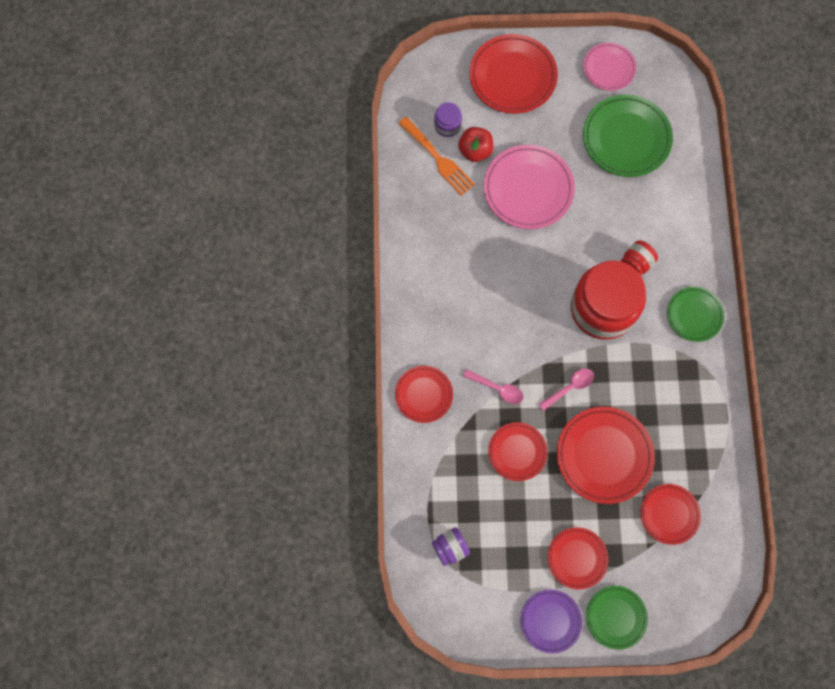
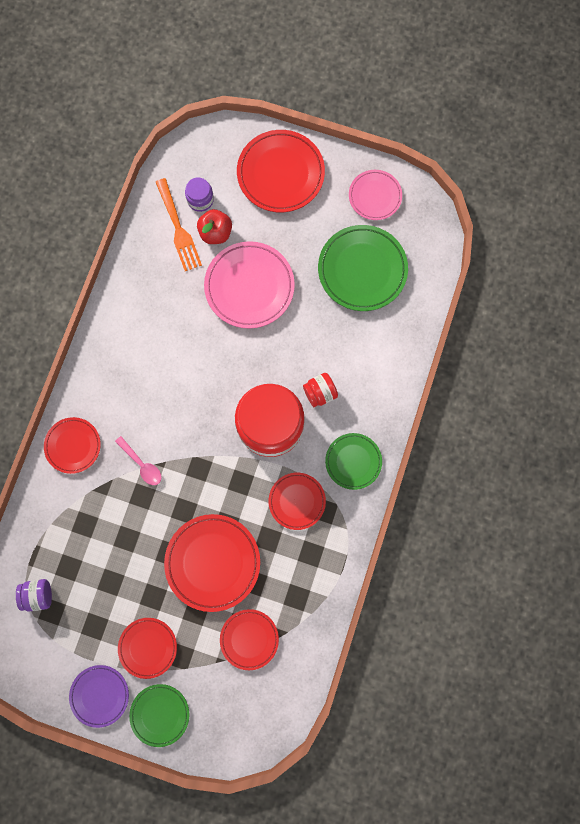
camera: 20 degrees right, 5 degrees up
red plate [488,422,548,481] -> red plate moved to [269,472,326,530]
pink spoon [538,369,594,411] -> none

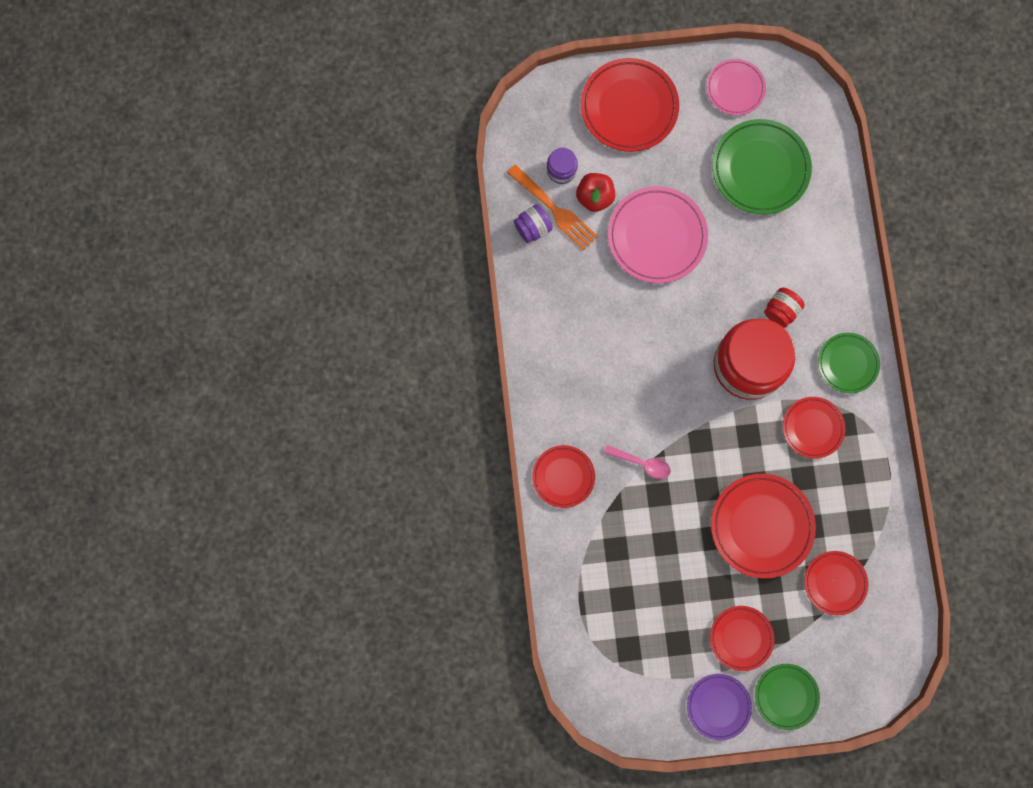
camera: 25 degrees left, 0 degrees up
purple jar [16,579,52,612] -> purple jar moved to [514,204,553,243]

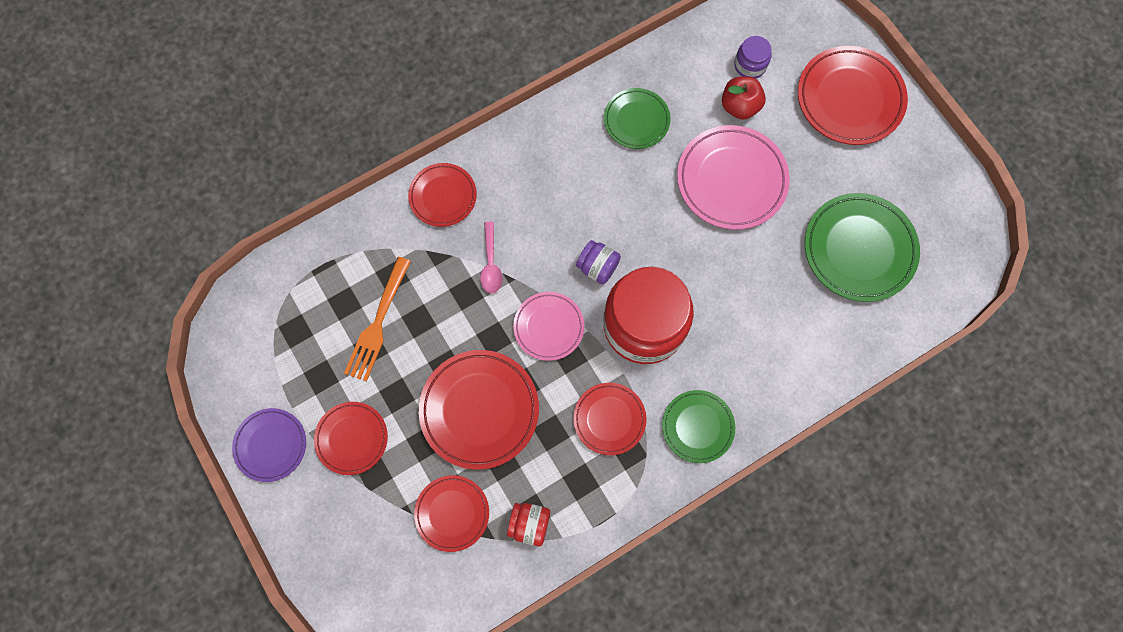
camera: 65 degrees right, 5 degrees down
orange fork [507,164,598,250] -> orange fork moved to [344,257,411,382]
purple jar [514,204,553,243] -> purple jar moved to [576,240,621,284]
pink plate [706,59,766,115] -> pink plate moved to [513,292,584,361]
green plate [755,664,820,730] -> green plate moved to [604,88,670,149]
red jar [764,288,805,328] -> red jar moved to [507,503,550,546]

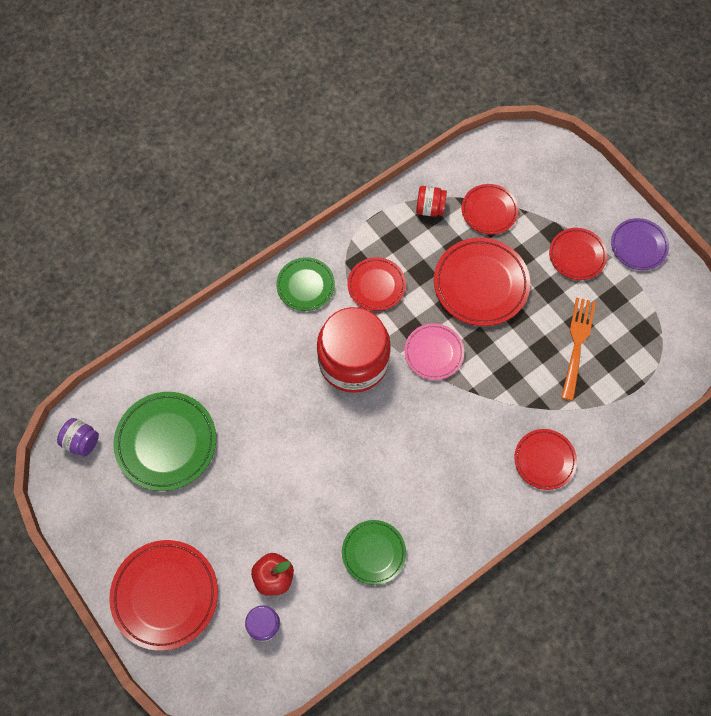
camera: 175 degrees right, 5 degrees down
pink spoon [480,222,503,293] -> none
purple jar [576,240,621,284] -> purple jar moved to [57,418,99,457]
pink plate [677,125,790,230] -> none

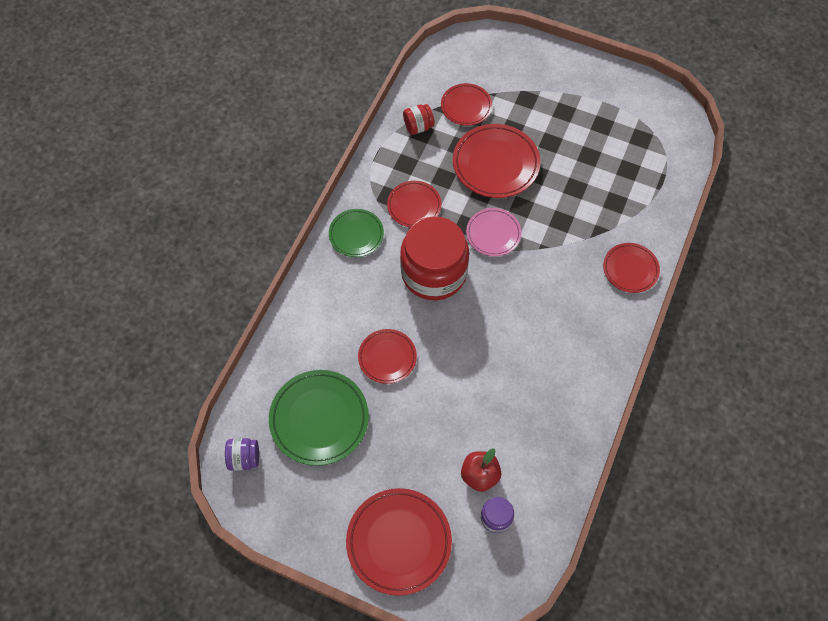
camera: 30 degrees left, 5 degrees down
green plate [342,520,406,585] -> none
red plate [549,228,607,280] -> red plate moved to [358,329,417,384]
orange fork [561,297,596,401] -> none
purple plate [611,218,669,270] -> none

